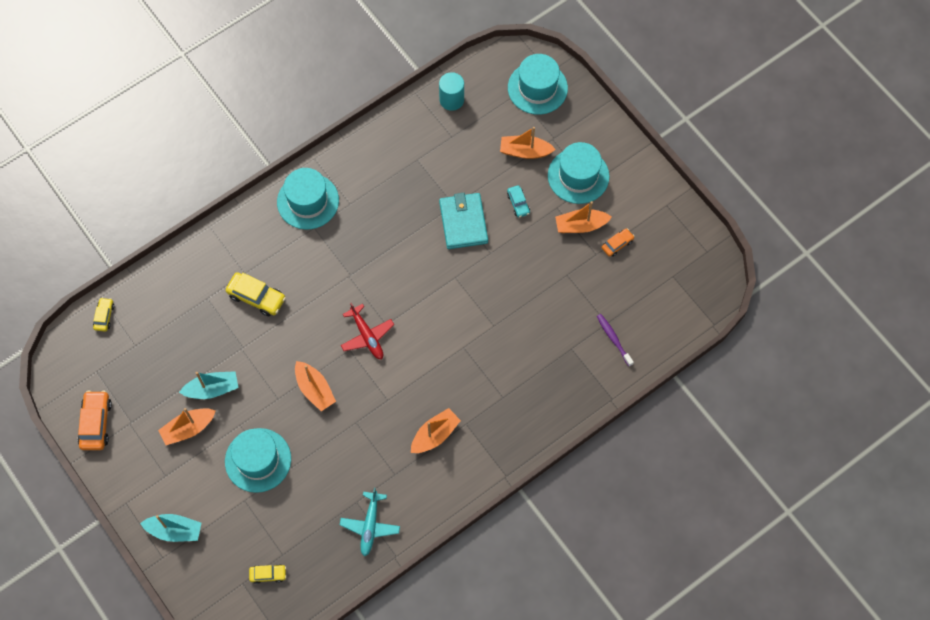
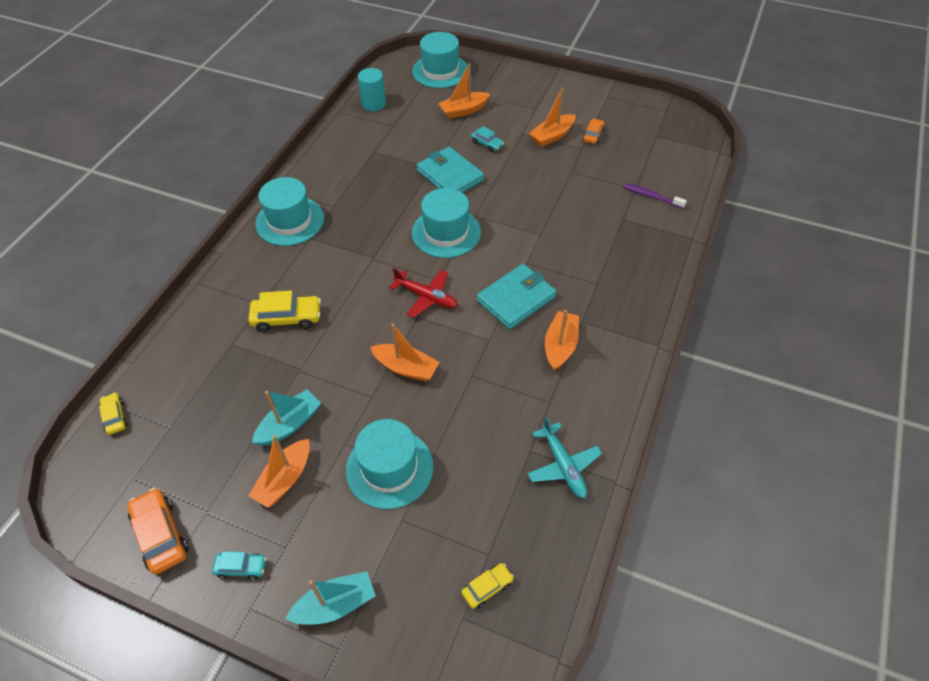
camera: 30 degrees left, 15 degrees down
turquoise hat [548,142,609,204] -> turquoise hat moved to [412,188,481,258]
none -> turquoise car [212,551,266,580]
none -> turquoise wallet [477,264,557,329]

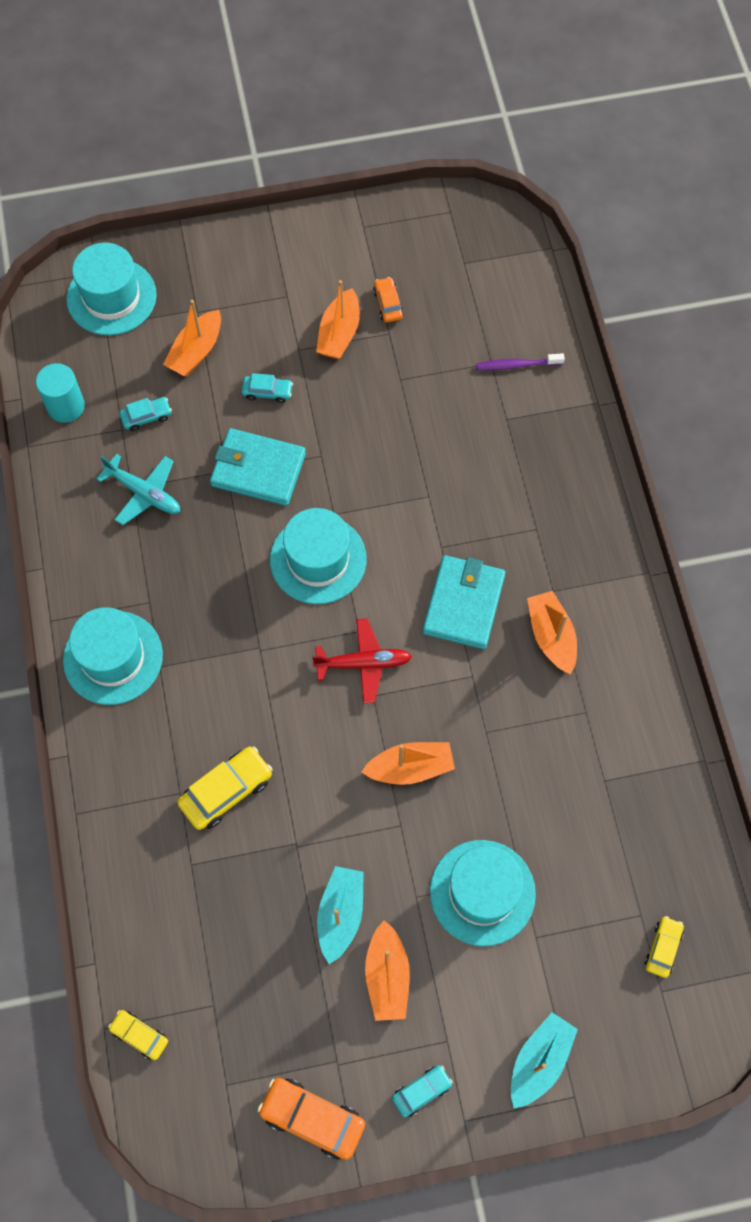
camera: 35 degrees left, 15 degrees up
turquoise plane [527,417,602,498] -> turquoise plane moved to [97,454,180,525]
none -> turquoise car [119,397,172,431]

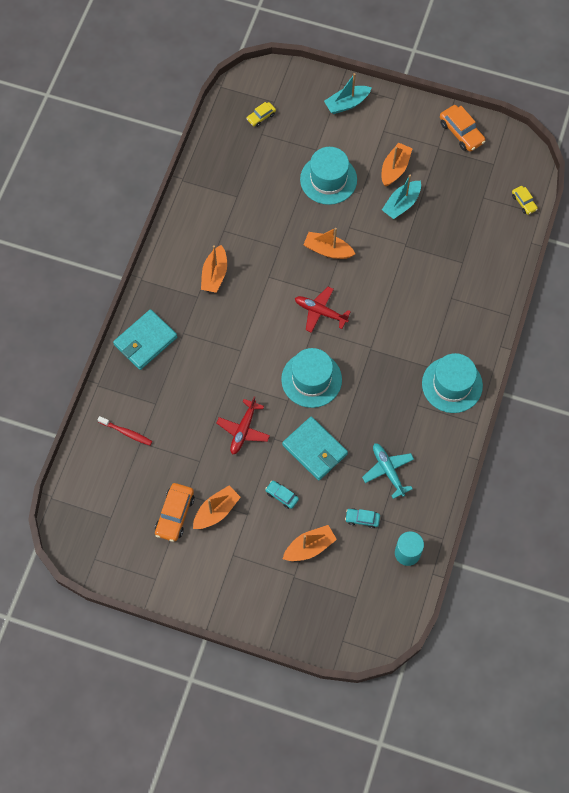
camera: 150 degrees left, 0 degrees up
turquoise hat [67,243,157,335] -> none
yellow car [177,746,272,830] -> none
orange car [373,277,404,322] -> orange car [155,483,194,542], size x1.71
turquoise car [392,1065,453,1117] -> none
turquoise wallet [422,555,505,649] -> turquoise wallet moved to [113,309,177,370]
purple toothbrush [476,353,565,370] -> red toothbrush [97,416,152,446]
none -> red plane [217,396,270,455]

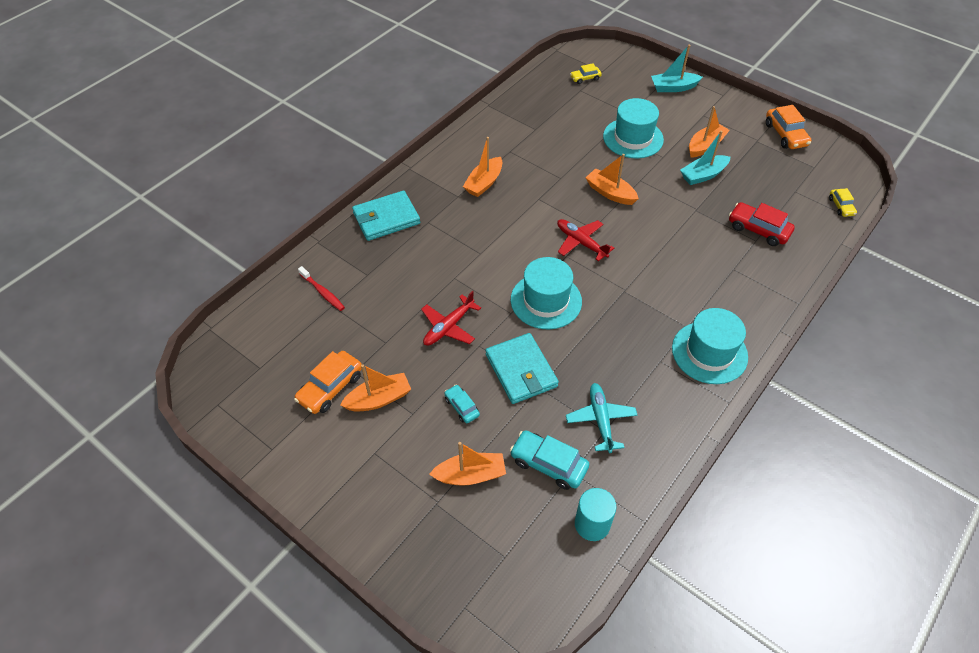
camera: 20 degrees right, 15 degrees down
turquoise car [345,508,380,528] -> turquoise car [510,430,589,490], size x1.71
none -> red car [729,202,795,246]

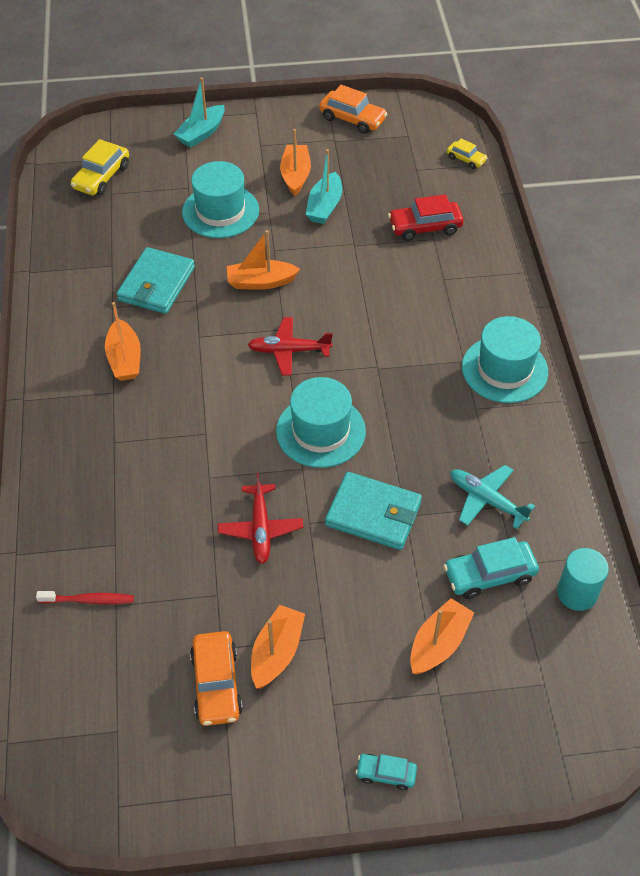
camera: 45 degrees left, 0 degrees up
turquoise wallet [352,190,420,241] -> turquoise wallet moved to [117,247,195,314]
turquoise car [444,384,480,423] -> turquoise car moved to [356,754,417,790]
yellow car [570,63,602,84] -> yellow car [71,139,129,195], size x1.71

